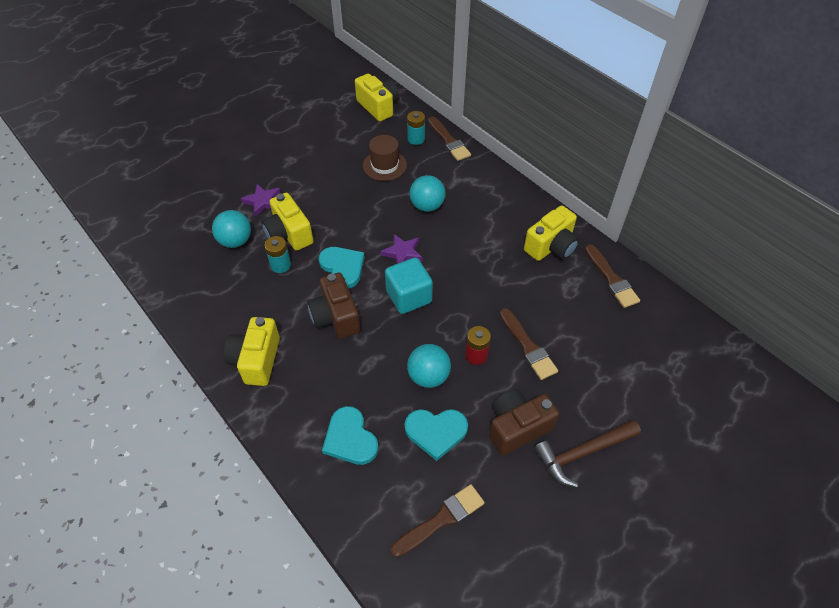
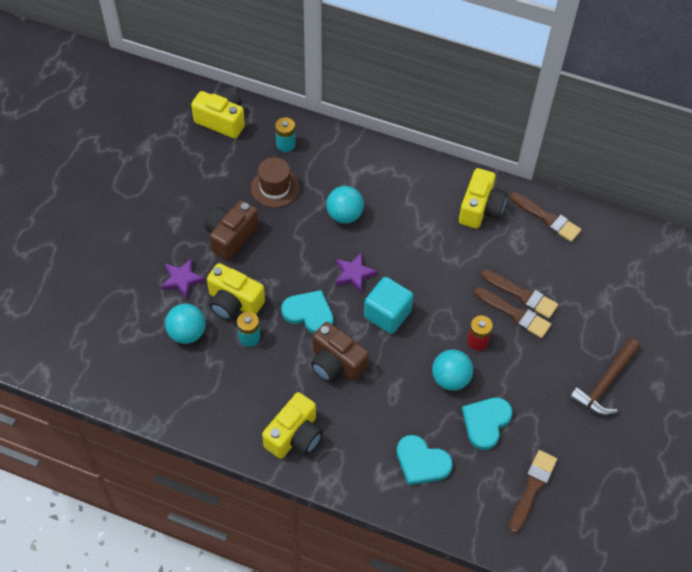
camera: 30 degrees left, 5 degrees up
yellow camera [224,317,280,386] -> yellow camera turned 120 degrees counterclockwise [262,392,323,459]
turquoise heart [404,409,468,461] -> turquoise heart turned 150 degrees clockwise [462,397,513,450]
brown brush [428,117,471,161] -> brown brush moved to [481,269,558,318]
brown camera [489,389,559,456] -> brown camera moved to [205,200,259,261]

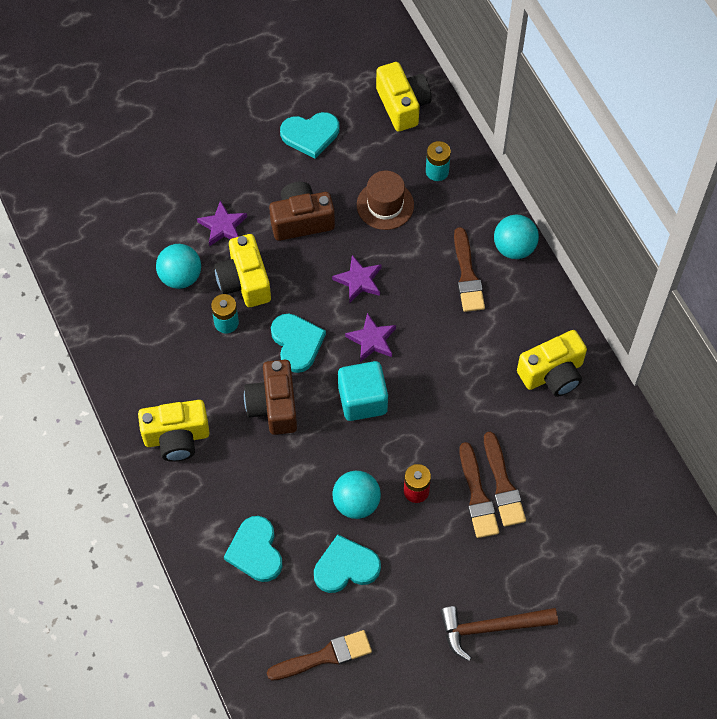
camera: 45 degrees right, 5 degrees up
turquoise ball [326,186,364,224] -> turquoise ball moved to [494,215,539,259]
brown brush [510,192,581,242] -> brown brush moved to [454,227,485,312]
none -> turquoise heart [280,112,339,159]
none -> purple star [332,255,381,302]

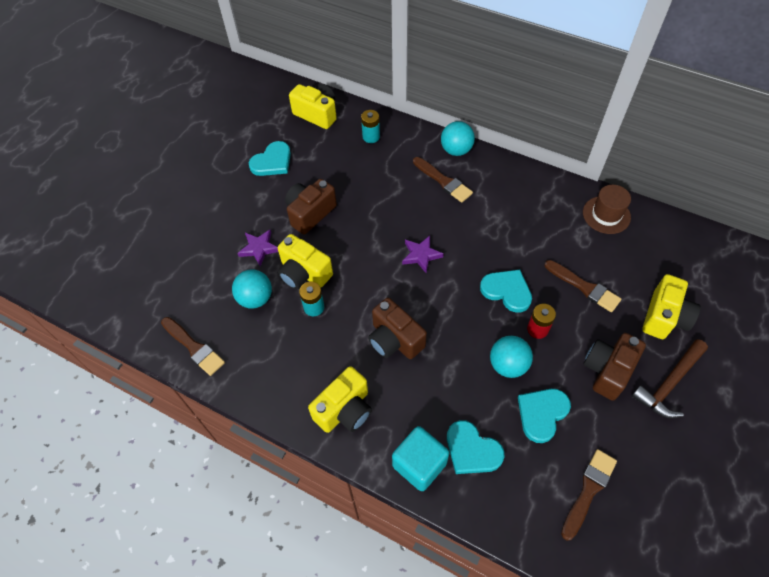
camera: 35 degrees left, 5 degrees down
turquoise heart [271,314,326,373] -> turquoise heart moved to [480,270,532,313]
purple star [332,255,381,302] -> none
turquoise cube [338,361,388,421] -> turquoise cube moved to [392,426,449,491]
brown hat [357,171,414,230] -> brown hat moved to [583,185,631,234]
brown brush [459,442,499,538] -> brown brush moved to [161,317,225,376]
yellow camera [517,330,587,397] -> yellow camera moved to [642,274,701,339]
none -> brown camera [583,333,646,401]

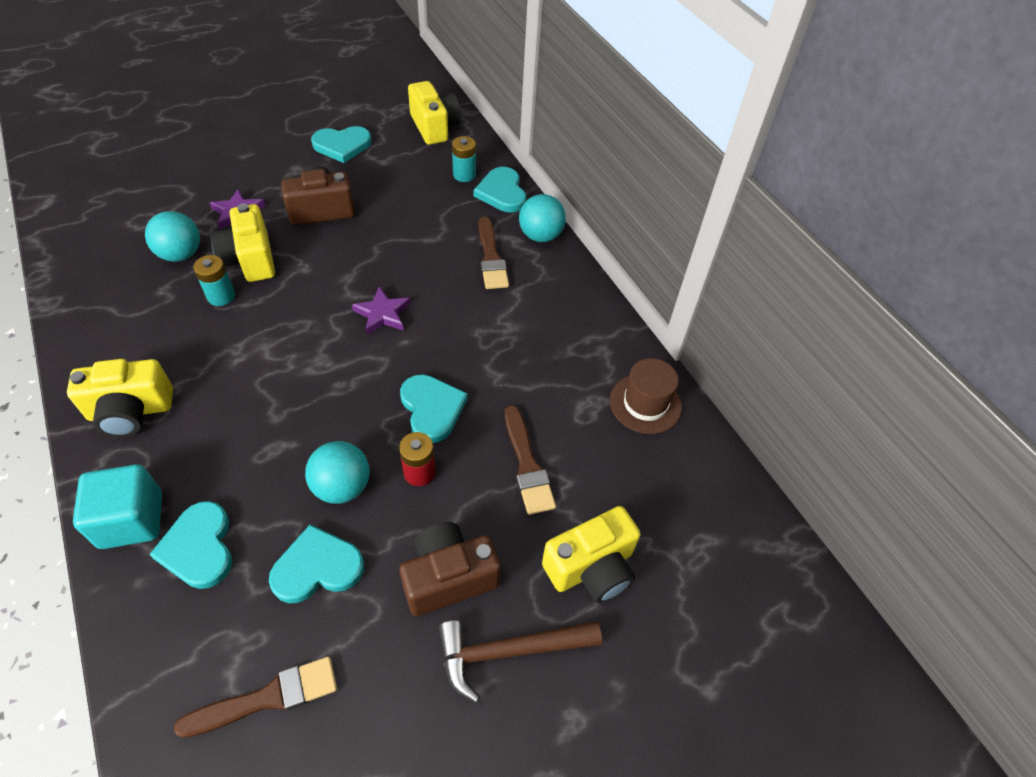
camera: 30 degrees right, 5 degrees down
brown brush [161,317,225,376] -> none
brown camera [368,298,427,359] -> none
none -> turquoise heart [473,167,526,212]

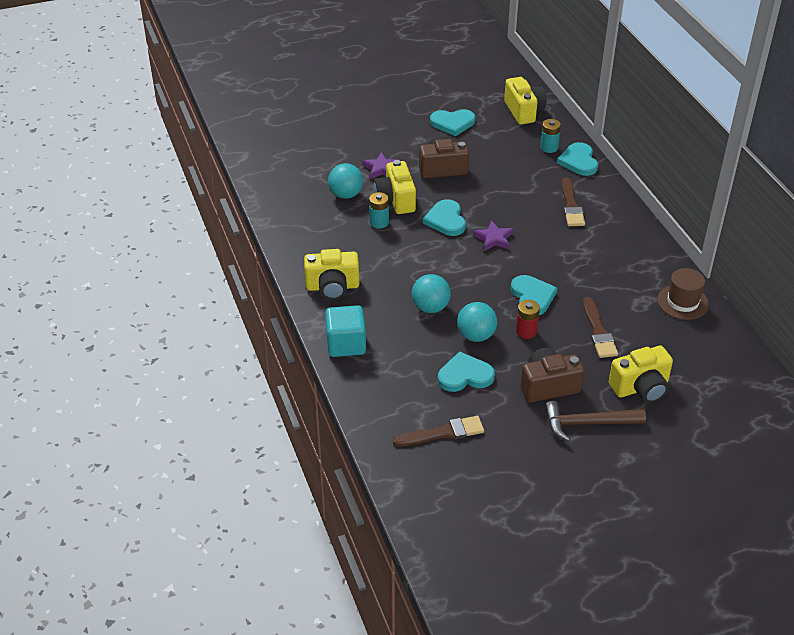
camera: 10 degrees right, 10 degrees down
turquoise heart [149,501,232,589] -> turquoise heart moved to [423,199,466,236]
turquoise ball [519,194,566,242] -> turquoise ball moved to [412,274,451,313]

